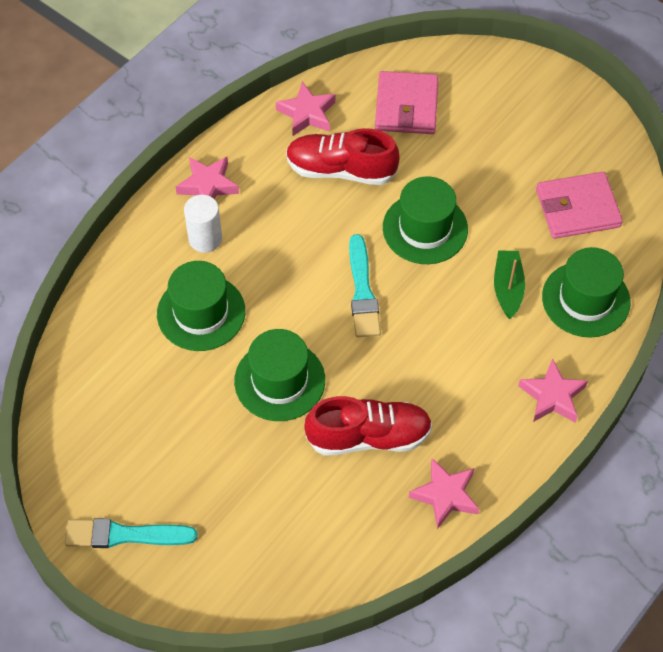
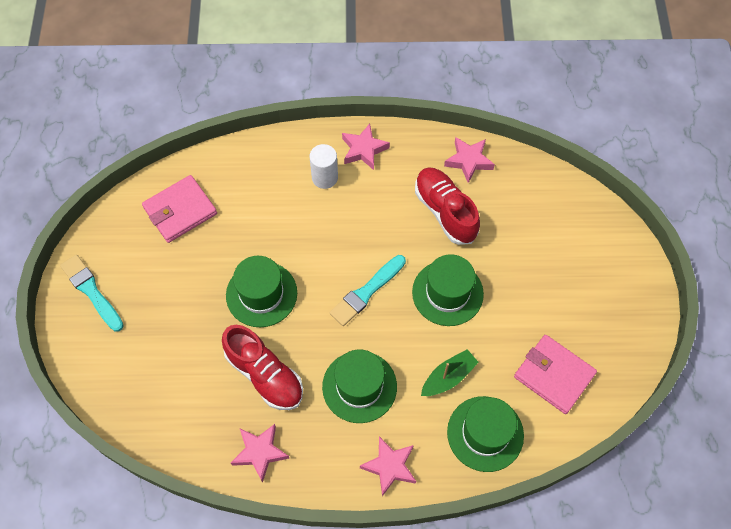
camera: 50 degrees right, 5 degrees up
green hat [157,261,245,351] -> green hat moved to [322,349,397,423]
pink wallet [375,71,439,134] -> pink wallet moved to [142,175,217,243]

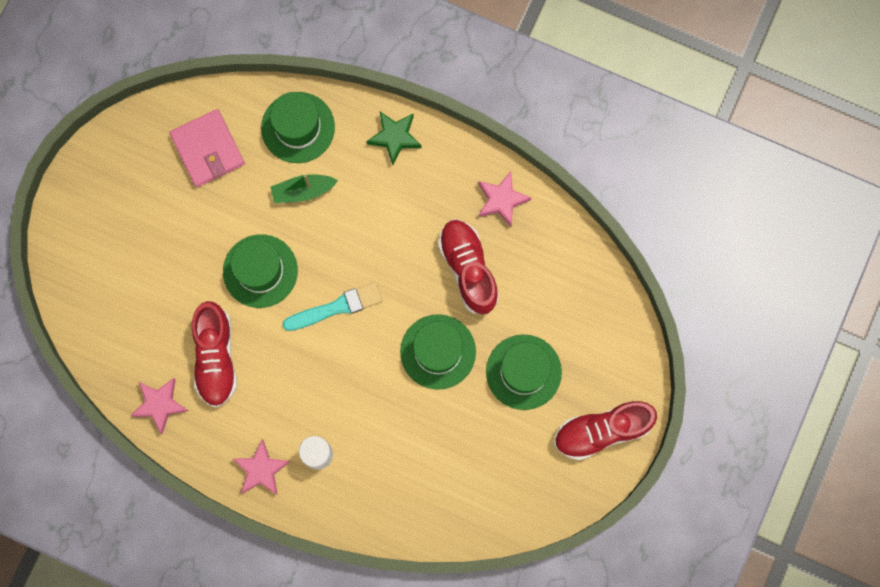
camera: 155 degrees left, 15 degrees up
turquoise brush [60,254,124,332] -> red shoe [554,401,657,460]
pink wallet [142,175,217,243] -> none
green hat [322,349,397,423] -> green hat moved to [486,334,562,410]
pink star [360,436,416,496] -> green star [367,112,422,165]

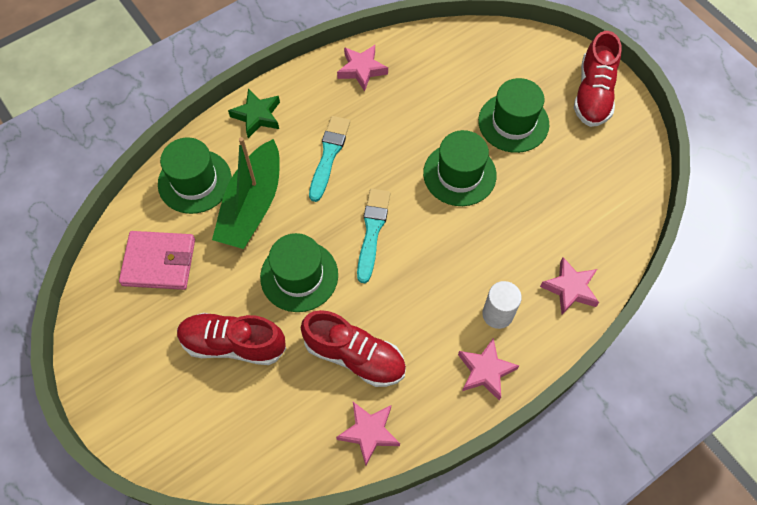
camera: 60 degrees left, 15 degrees down
green boat [271,174,338,203] -> green boat [212,137,280,249], size x1.84
red shoe [438,219,499,315] -> red shoe moved to [177,313,286,365]
none -> turquoise brush [309,116,350,202]
none -> pink star [540,257,599,315]

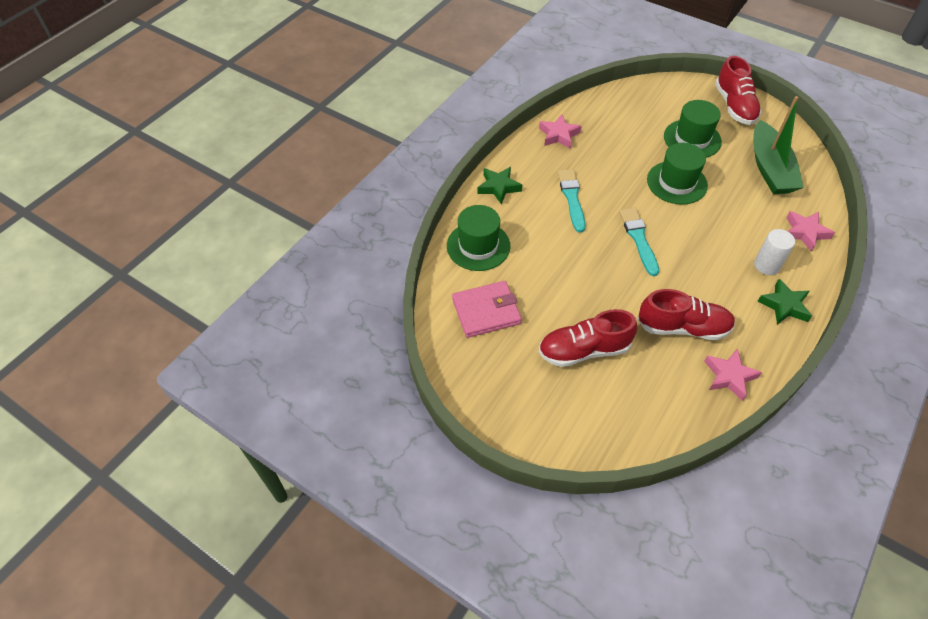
camera: 20 degrees left, 10 degrees down
green boat [212,137,280,249] -> green boat moved to [753,96,804,194]
green hat [260,233,338,312] -> none
pink star [458,338,519,401] -> green star [757,279,812,325]

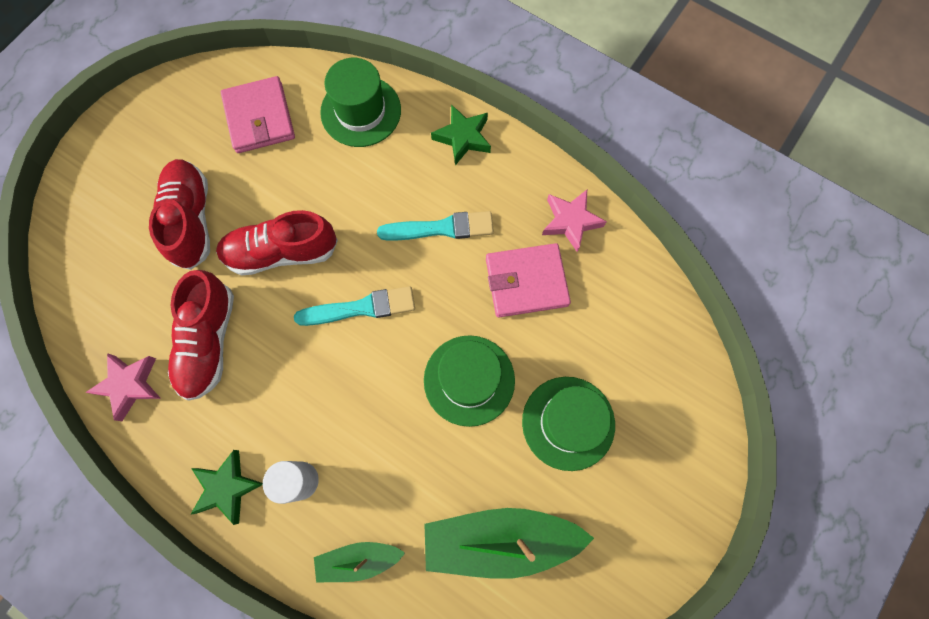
camera: 90 degrees right, 20 degrees up
red shoe [715,56,762,125] -> red shoe moved to [216,210,338,276]
pink star [786,211,835,252] -> green boat [314,542,405,583]
none -> pink wallet [486,243,571,317]

